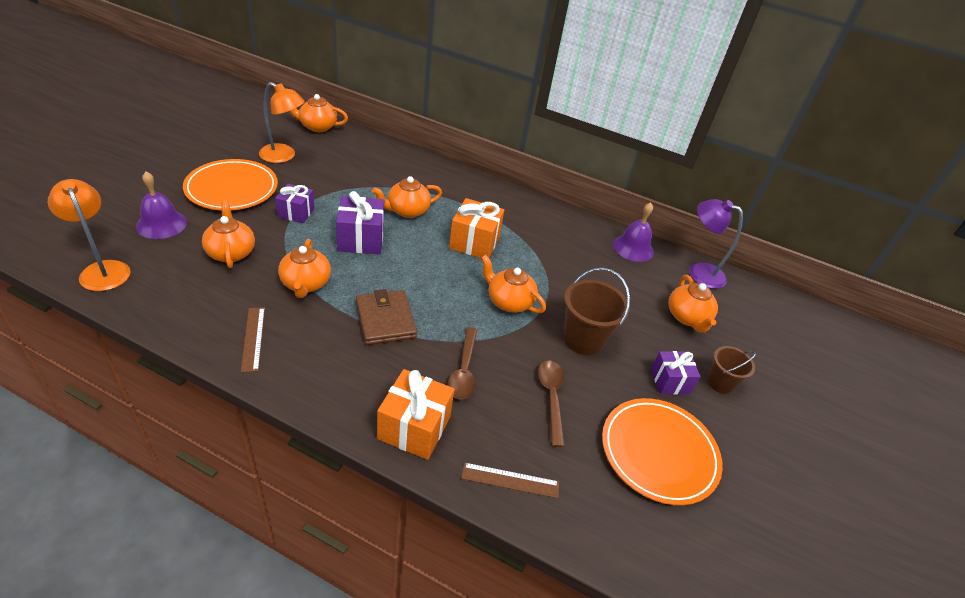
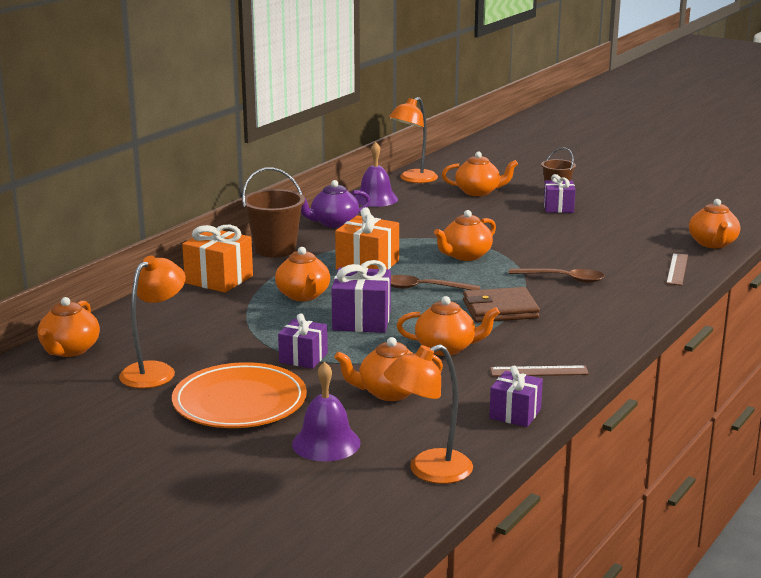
camera: 75 degrees left, 20 degrees down
orange gift [377,369,454,460] -> orange gift moved to [182,225,253,293]
brown spoon [538,360,565,447] -> brown spoon moved to [391,275,480,290]
brown bucket [563,268,630,355] -> brown bucket moved to [242,167,305,258]
orange plate [602,398,723,505] -> none
purple lamp [689,199,743,289] -> orange lamp [389,97,438,183]
none -> purple teapot [301,180,370,228]
none -> purple gift [489,366,543,427]
none -> orange teapot [689,199,740,248]

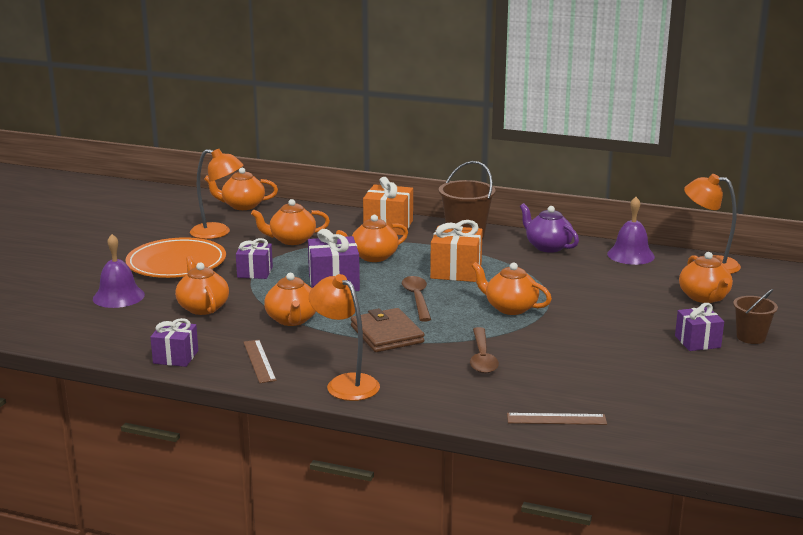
camera: 75 degrees right, 0 degrees up
orange lamp [384,344,473,484] -> orange lamp moved to [309,274,380,401]
orange teapot [689,199,740,248] -> orange teapot moved to [251,199,330,245]

